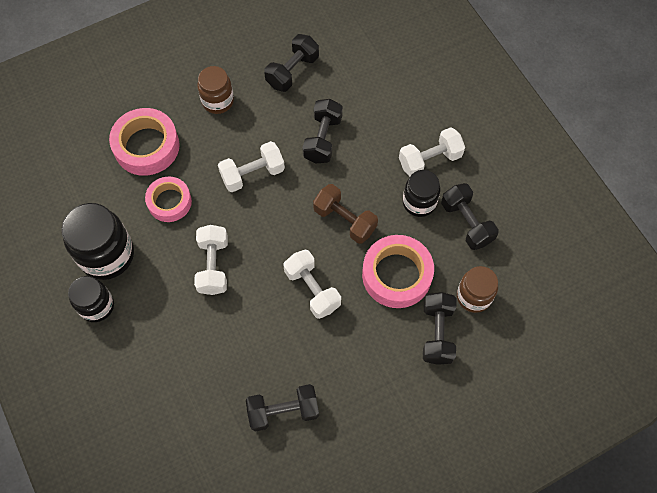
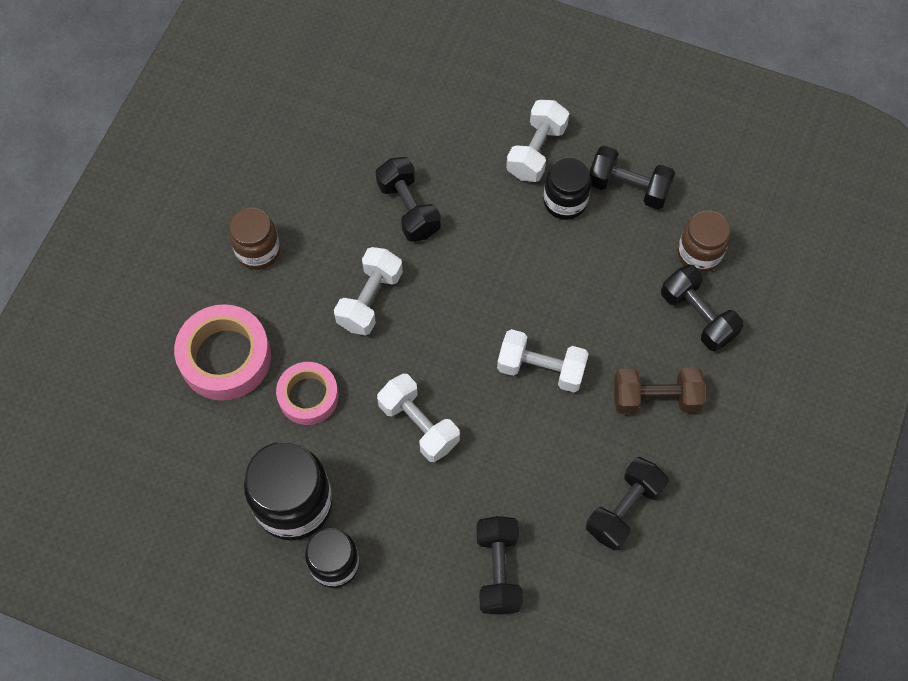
camera: 40 degrees left, 0 degrees up
black dumbbell [264,34,319,92] -> black dumbbell moved to [476,516,523,615]
brown dumbbell [313,184,378,244] -> brown dumbbell moved to [614,367,705,414]
pink tape [362,235,434,308] -> none

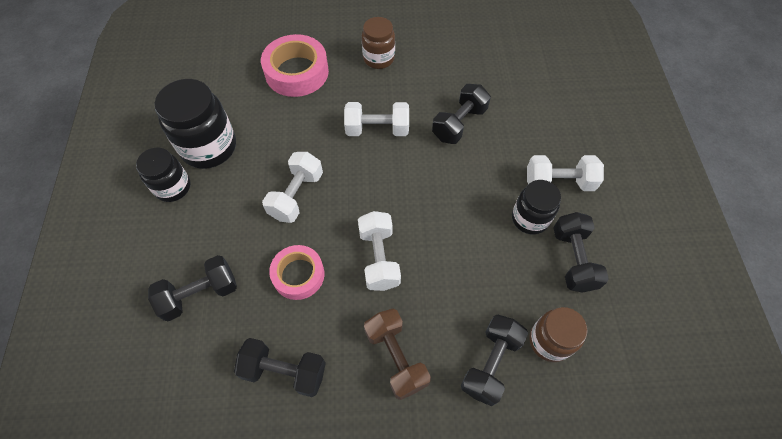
camera: 65 degrees right, 5 degrees down
pink tape [276,362,339,425] -> pink tape moved to [269,245,324,300]

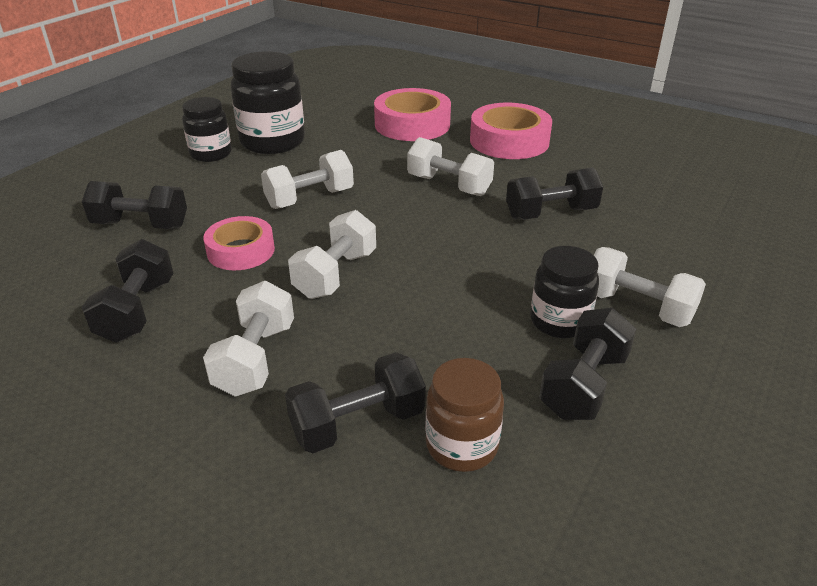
camera: 35 degrees right, 25 degrees down
black dumbbell [234,338,326,397] -> black dumbbell turned 45 degrees clockwise [82,239,173,343]
brown jar [362,17,395,69] -> pink tape [470,103,552,159]
brown dumbbell [364,309,431,400] -> white dumbbell [203,281,294,397]

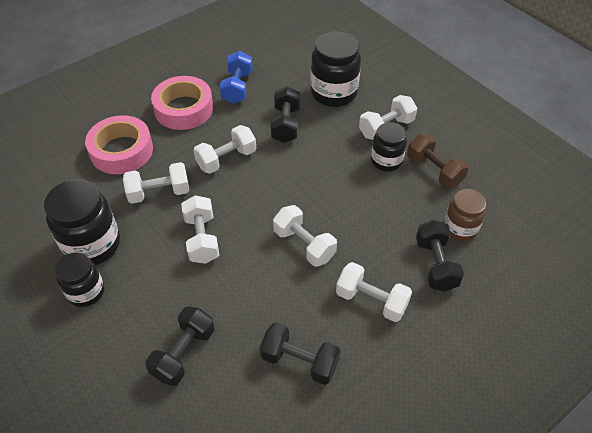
camera: 70 degrees left, 15 degrees up
pink tape [203,216,275,270] -> none
black dumbbell [539,308,636,420] -> brown dumbbell [407,134,469,188]
none -> white dumbbell [123,162,190,204]
none -> blue dumbbell [219,51,253,104]
none -> black jar [310,31,361,107]

